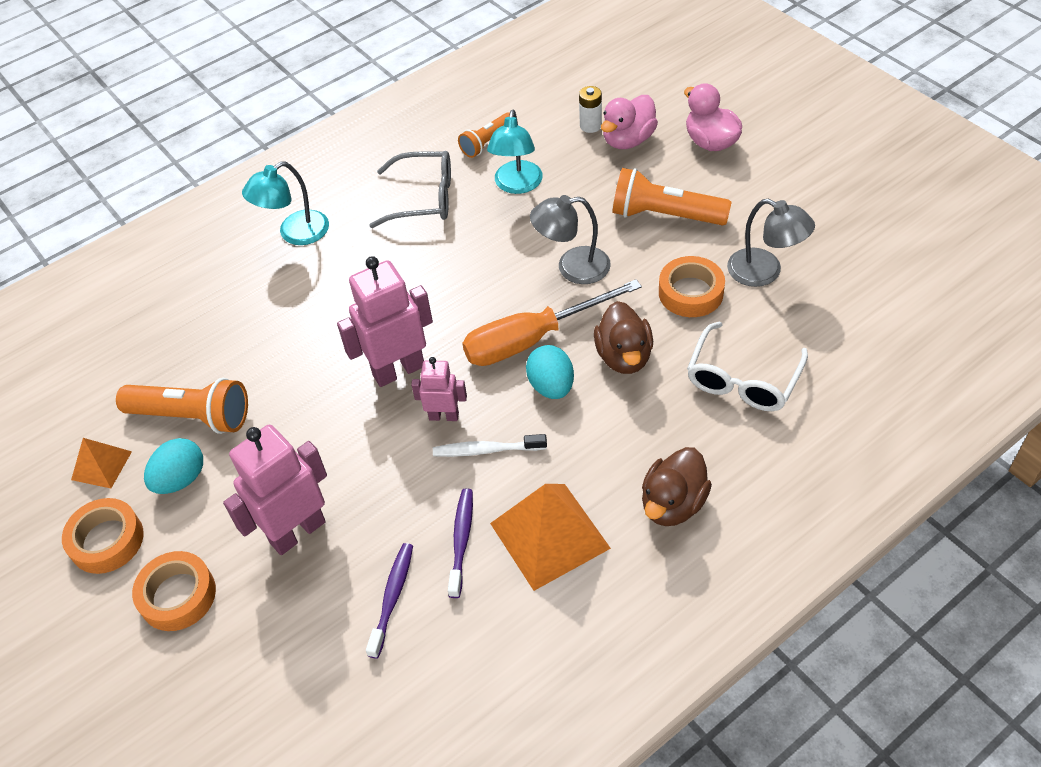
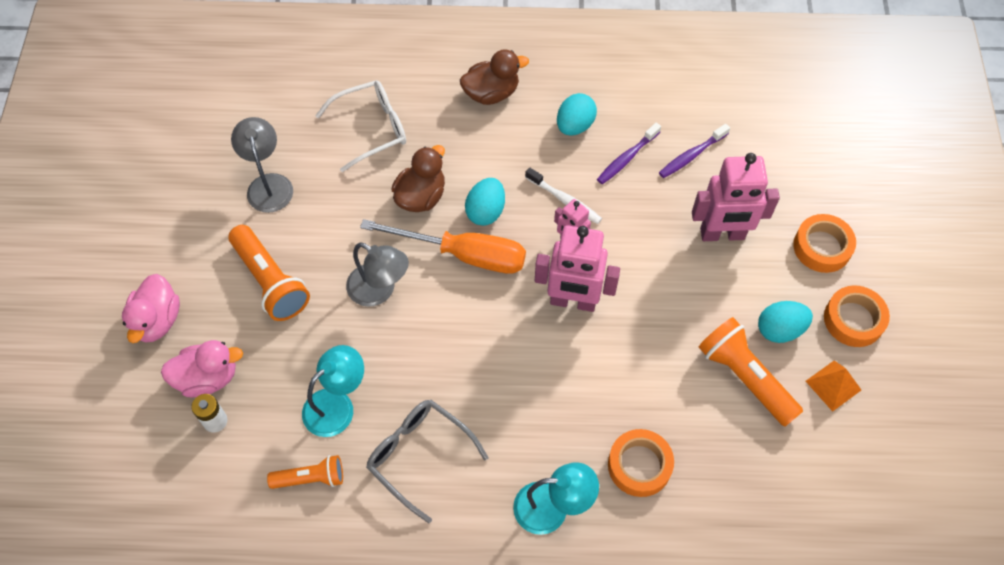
camera: 145 degrees left, 10 degrees up
orange pyramid [490,484,611,591] -> turquoise egg [557,93,597,136]
orange tape [659,256,725,317] -> orange tape moved to [608,429,674,497]

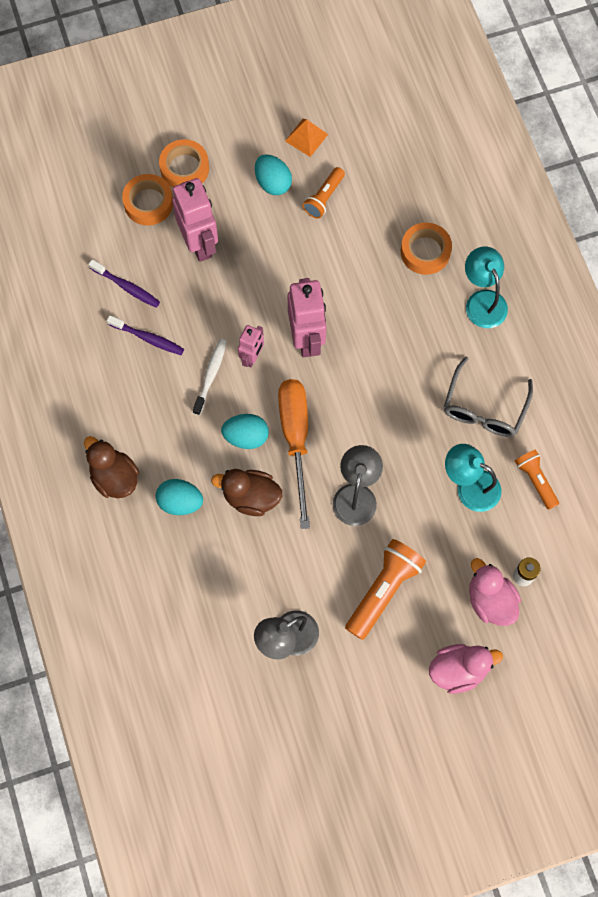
camera: 110 degrees left, 10 degrees up
white glasses [315,80,406,172] -> none
turquoise egg [557,93,597,136] -> turquoise egg moved to [156,479,203,515]
orange flashlight [699,317,803,427] -> orange flashlight [302,167,345,219], size x0.61
orange tape [824,285,890,347] -> orange tape moved to [122,174,173,226]

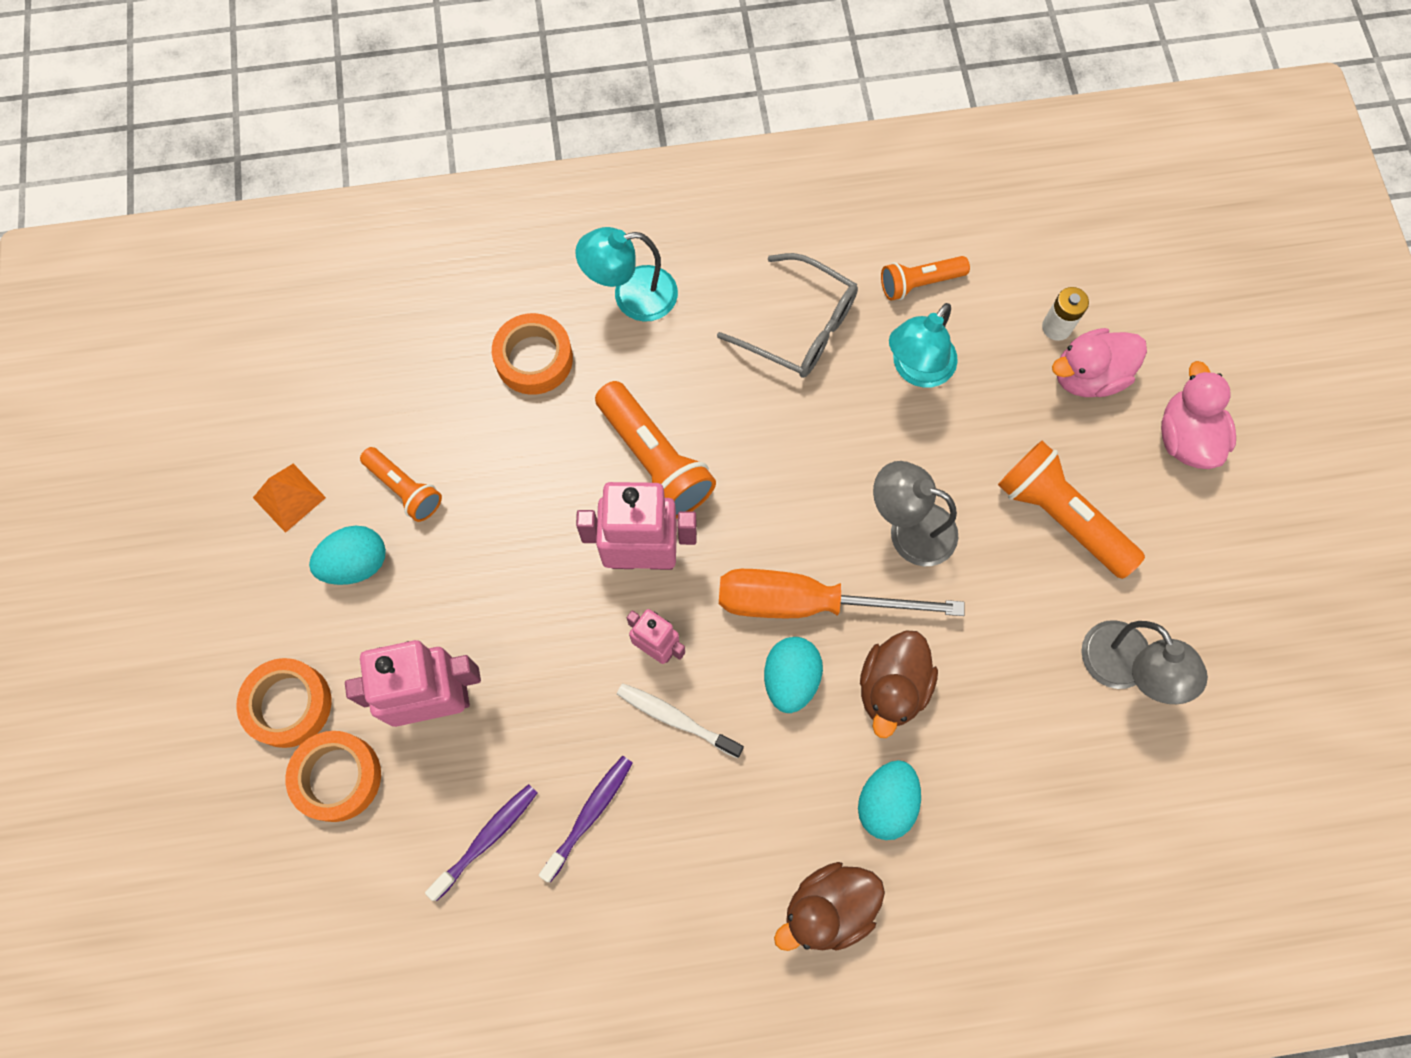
camera: 80 degrees left, 0 degrees up
none -> orange flashlight [595,381,716,519]

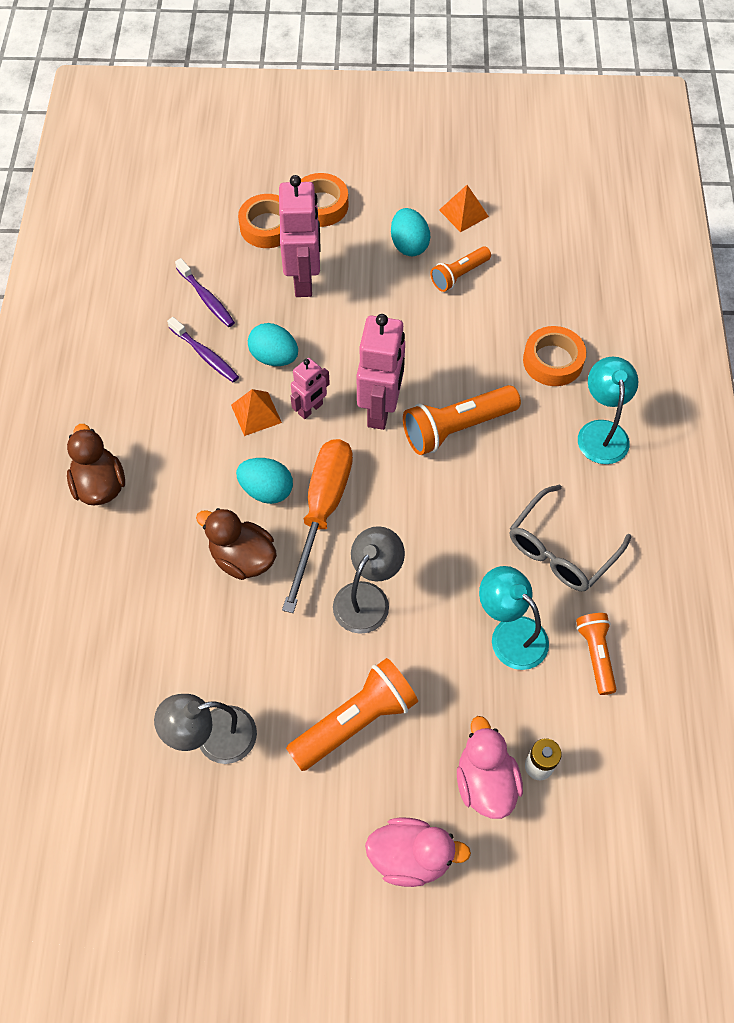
camera: 100 degrees right, 10 degrees down
white toothbrush [617,683,744,759] -> orange pyramid [231,389,282,436]
turquoise egg [858,760,921,840] -> turquoise egg moved to [248,323,298,366]

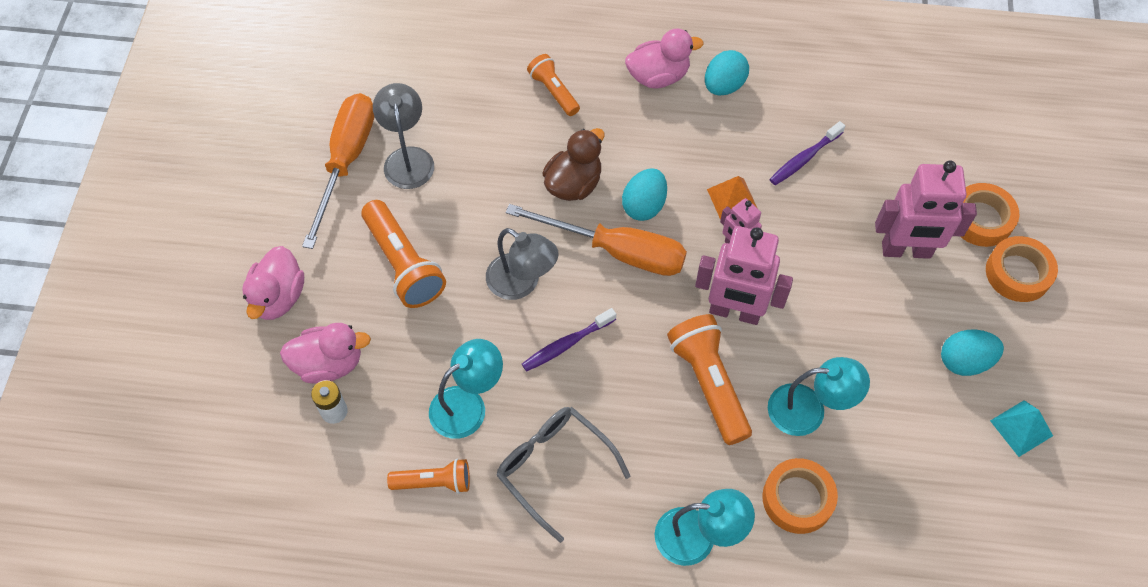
camera: 95 degrees right, 0 degrees up
brown duck [67,424,125,505] -> pink duck [625,29,704,88]
purple toothbrush [175,258,235,327] -> purple toothbrush moved to [522,308,616,372]
turquoise egg [248,323,298,366] -> turquoise egg moved to [705,50,749,96]
orange flashlight [431,246,491,292] -> orange flashlight moved to [527,54,580,116]
orange pyramid [439,185,489,232] -> turquoise pyramid [990,400,1053,457]
none -> orange screwdriver [302,93,374,249]
none -> turquoise lamp [768,357,870,436]

